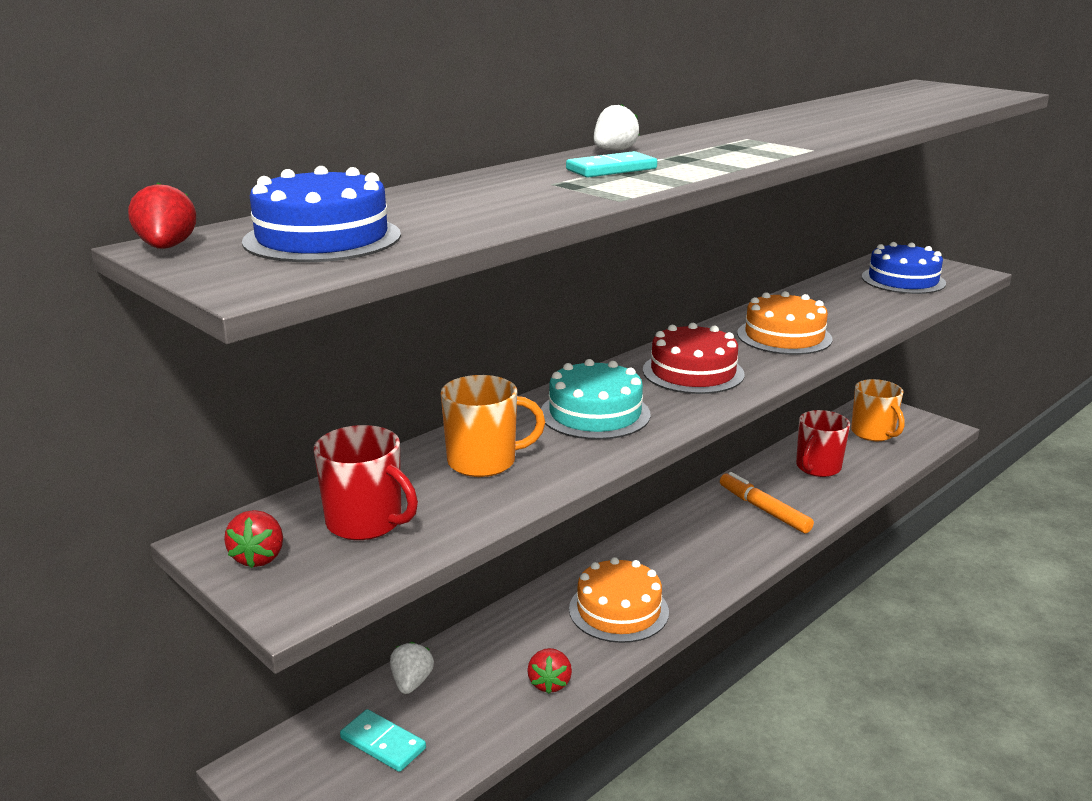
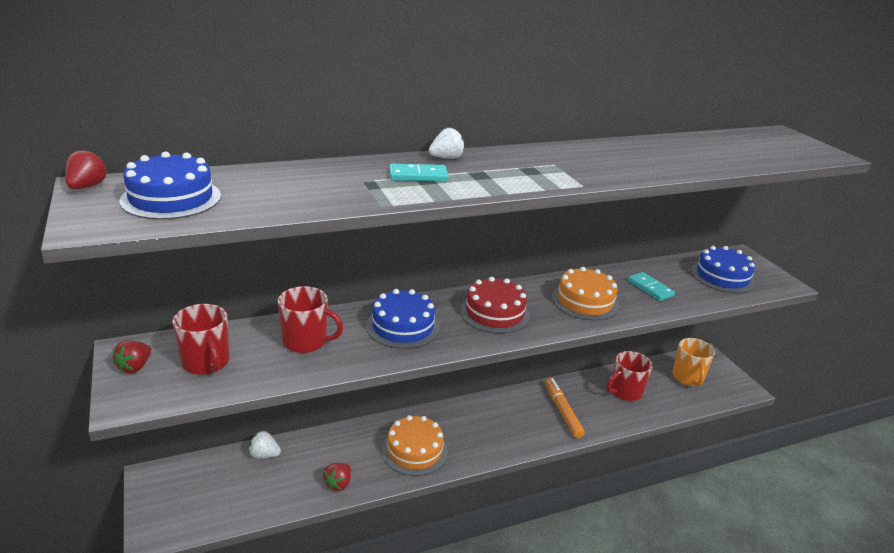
camera: 20 degrees right, 5 degrees up
turquoise domino [340,709,426,772] -> turquoise domino moved to [628,272,675,301]
white strawberry [390,642,434,694] -> white strawberry turned 105 degrees counterclockwise [248,431,281,458]
orange mug [441,375,545,477] -> red mug [278,286,344,353]
turquoise cake [541,359,651,440] -> blue cake [366,289,440,349]

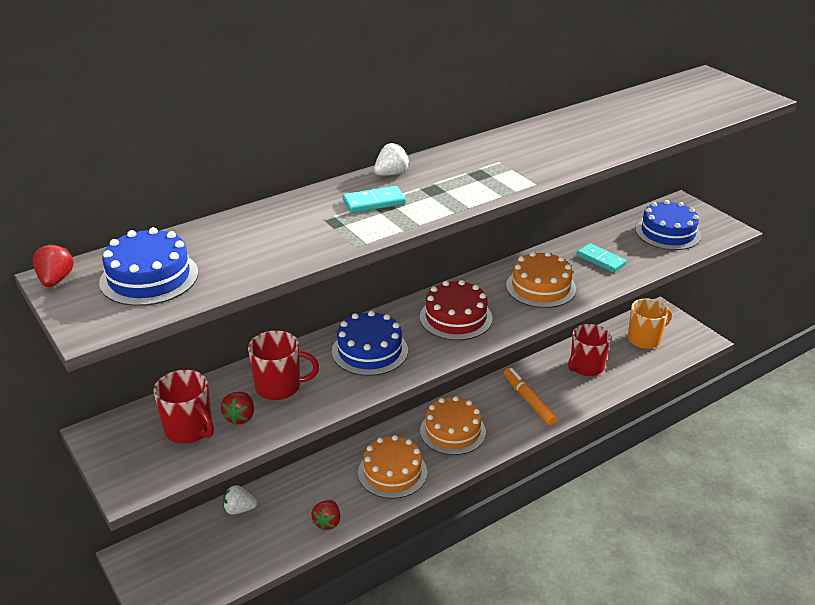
camera: 10 degrees left, 5 degrees up
red strawberry [113,340,151,374] -> red strawberry moved to [221,392,254,425]
orange mug [672,338,715,386] -> orange mug turned 105 degrees counterclockwise [628,298,672,349]
none -> orange cake [420,396,486,455]

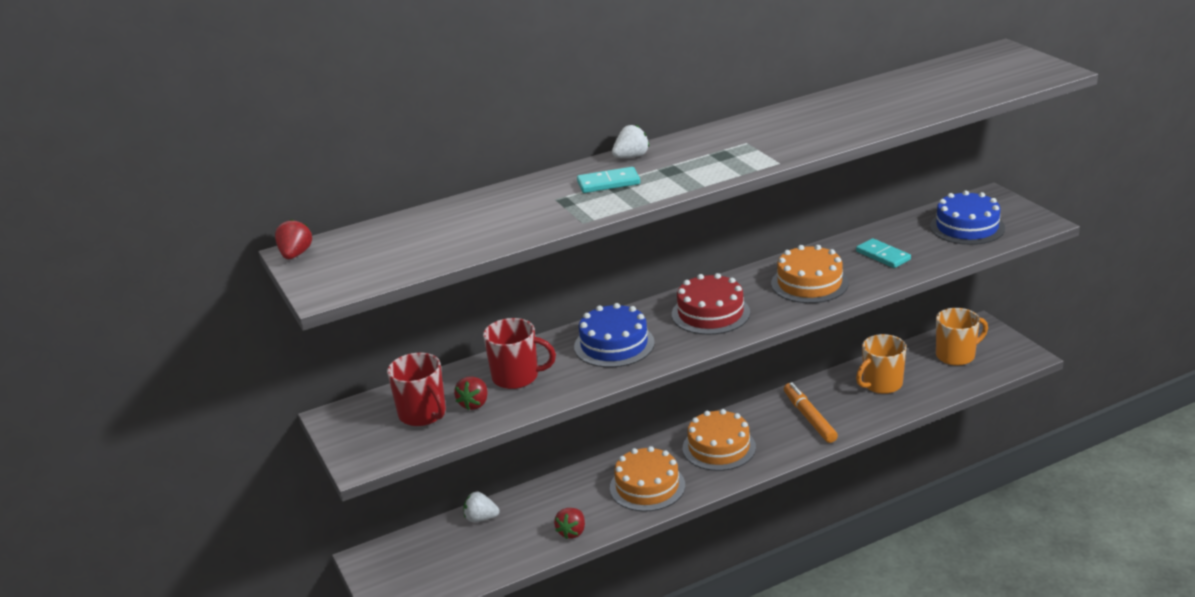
camera: 10 degrees right, 5 degrees down
blue cake [99,227,198,306] -> none
red mug [568,324,611,376] -> orange mug [856,334,906,394]

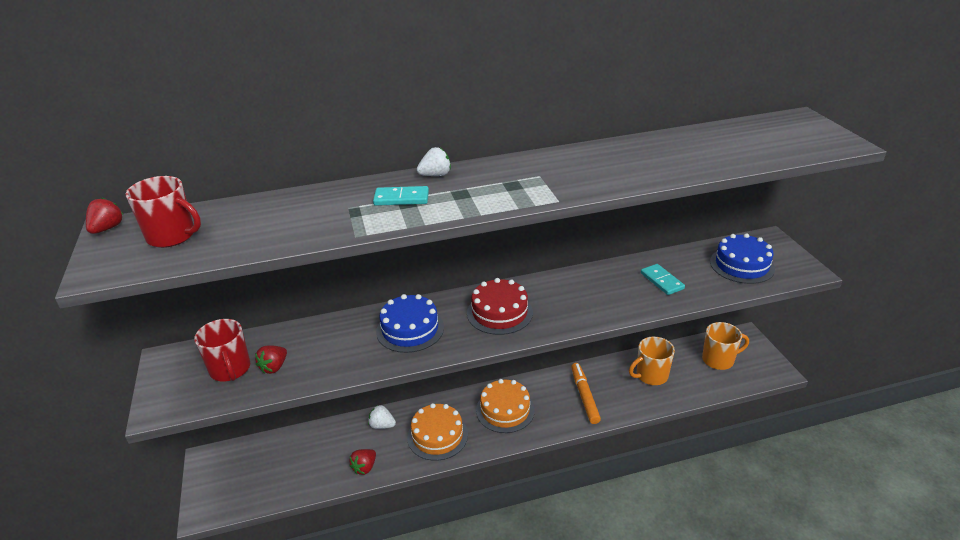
camera: 10 degrees right, 5 degrees up
white strawberry [464,491,499,522] -> white strawberry moved to [368,405,396,429]
red mug [483,318,556,389] -> red mug moved to [126,176,201,248]
orange cake [771,245,849,303] -> none

